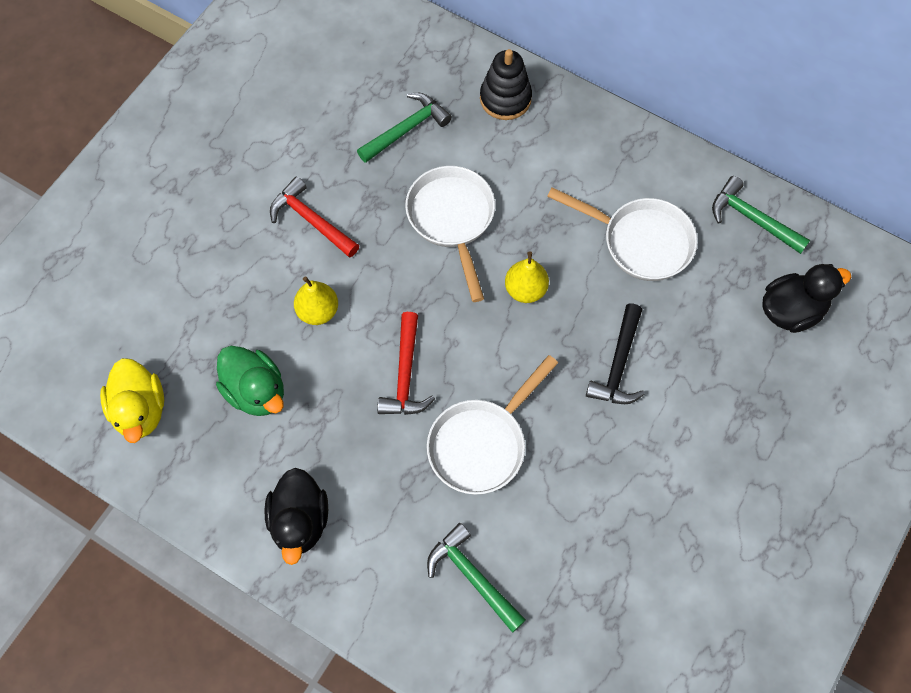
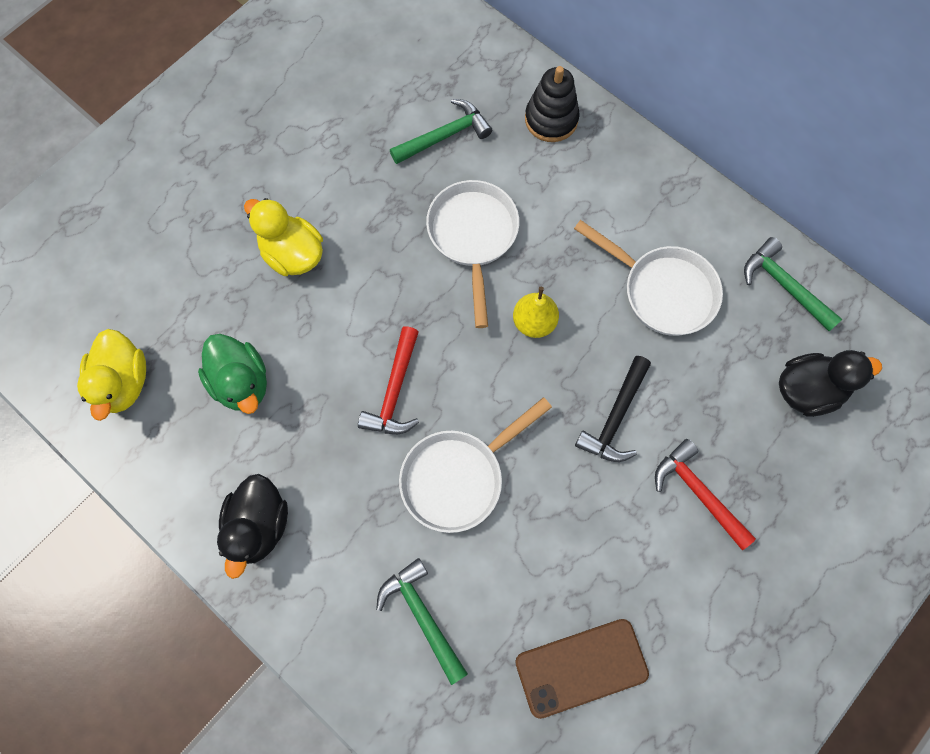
camera: 10 degrees right, 5 degrees up
red hammer [270,177,359,258] -> red hammer moved to [655,439,756,550]
yellow pear [294,276,338,325] -> none
none -> yellow duck [244,198,323,276]
none -> brown phone [515,619,649,719]

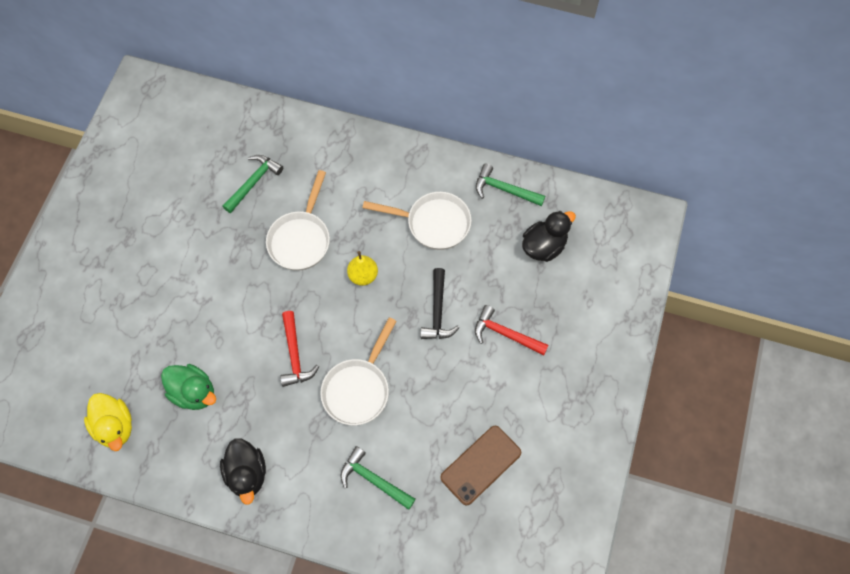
camera: 25 degrees left, 5 degrees down
yellow duck [244,198,323,276] -> none
white pan [426,180,519,328] -> white pan turned 135 degrees counterclockwise [266,170,330,271]
black stacking toy [525,66,580,142] -> none

